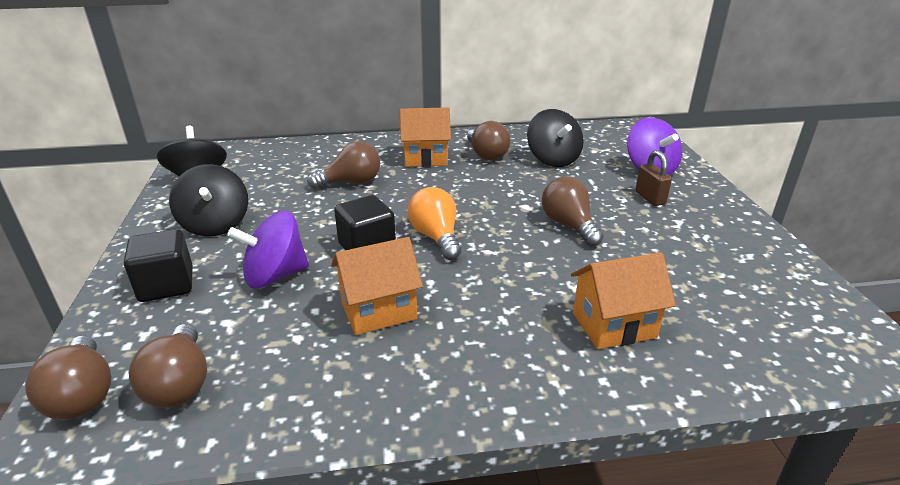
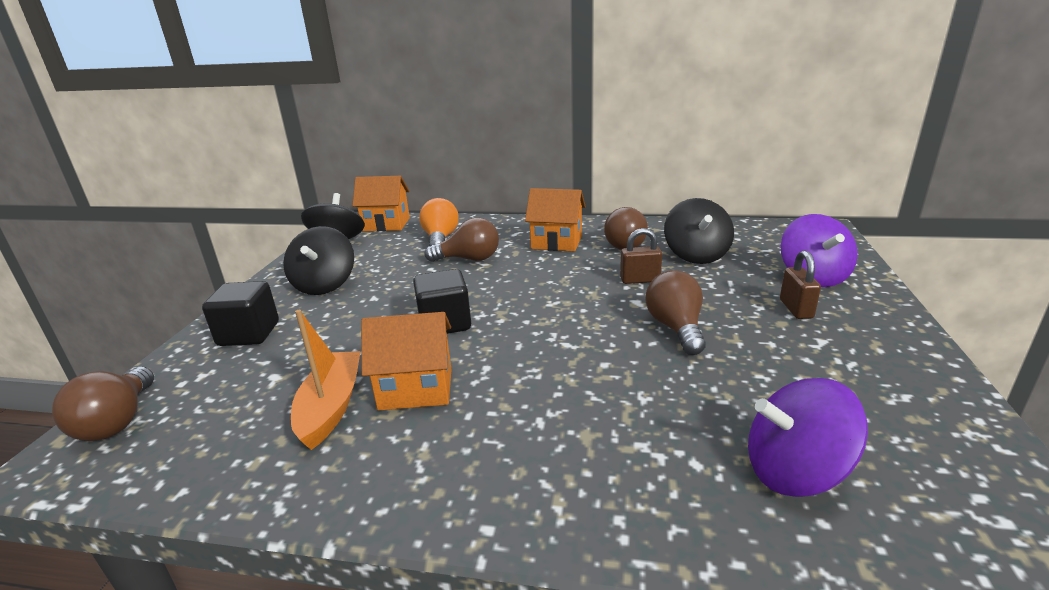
camera: 20 degrees right, 5 degrees down
brown light bulb [129,324,207,408] -> none
purple spinning top [227,211,309,288] -> purple spinning top moved to [748,378,868,497]
orange light bulb [408,187,461,260] -> orange light bulb moved to [419,198,459,246]
orange house [571,253,676,349] -> orange house moved to [352,176,410,231]
none -> orange boat [291,310,361,450]
none -> brown padlock [620,228,662,284]

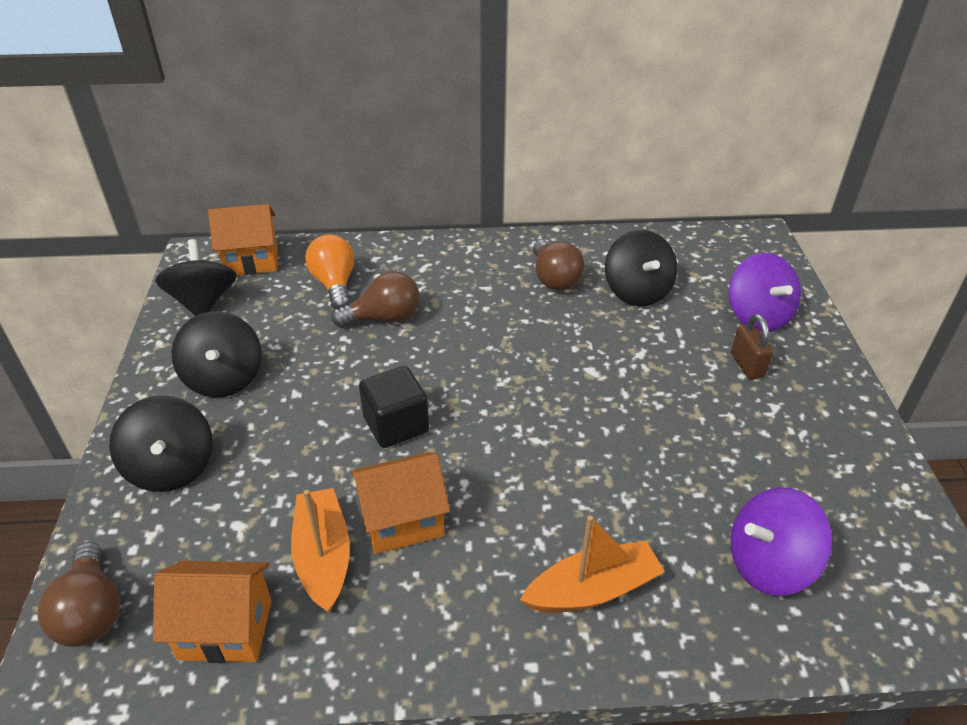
camera: 15 degrees left, 15 degrees up
black cube [202,281,279,346] -> black spinning top [109,395,213,492]
orange house [525,188,586,251] -> orange house moved to [153,561,272,663]
brown padlock [620,228,662,284] -> none
brown light bulb [646,270,706,355] -> none
none -> orange boat [520,515,665,613]

